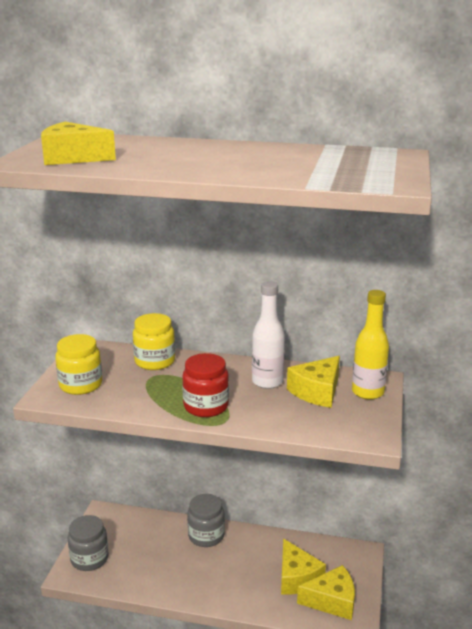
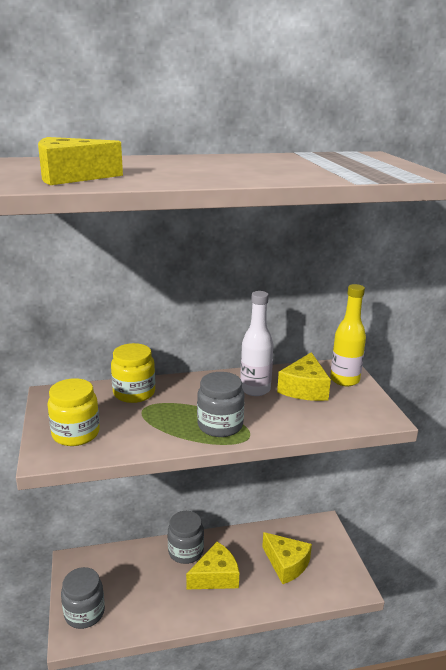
camera: 25 degrees left, 0 degrees up
red jar [182,353,229,417] -> grey jar [197,372,244,437]
yellow cheese [297,565,355,620] -> yellow cheese moved to [186,542,239,589]

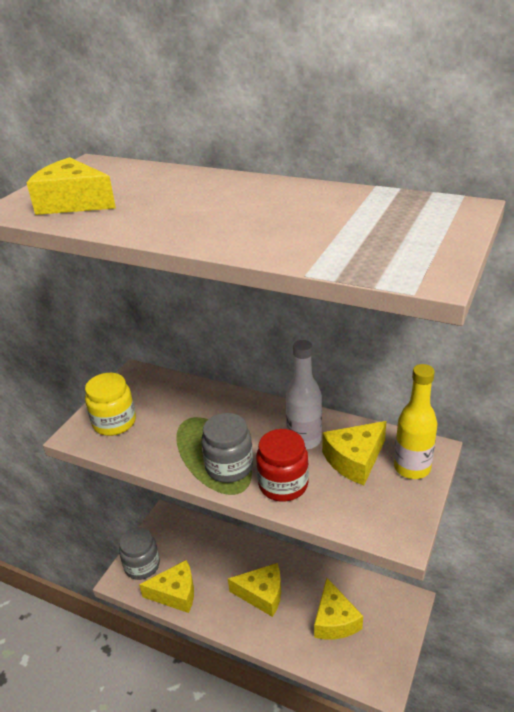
camera: 40 degrees right, 10 degrees up
yellow jar [111,343,155,403] -> none
grey jar [168,511,204,564] -> none
none -> yellow cheese [139,560,194,613]
none -> red jar [256,429,309,502]

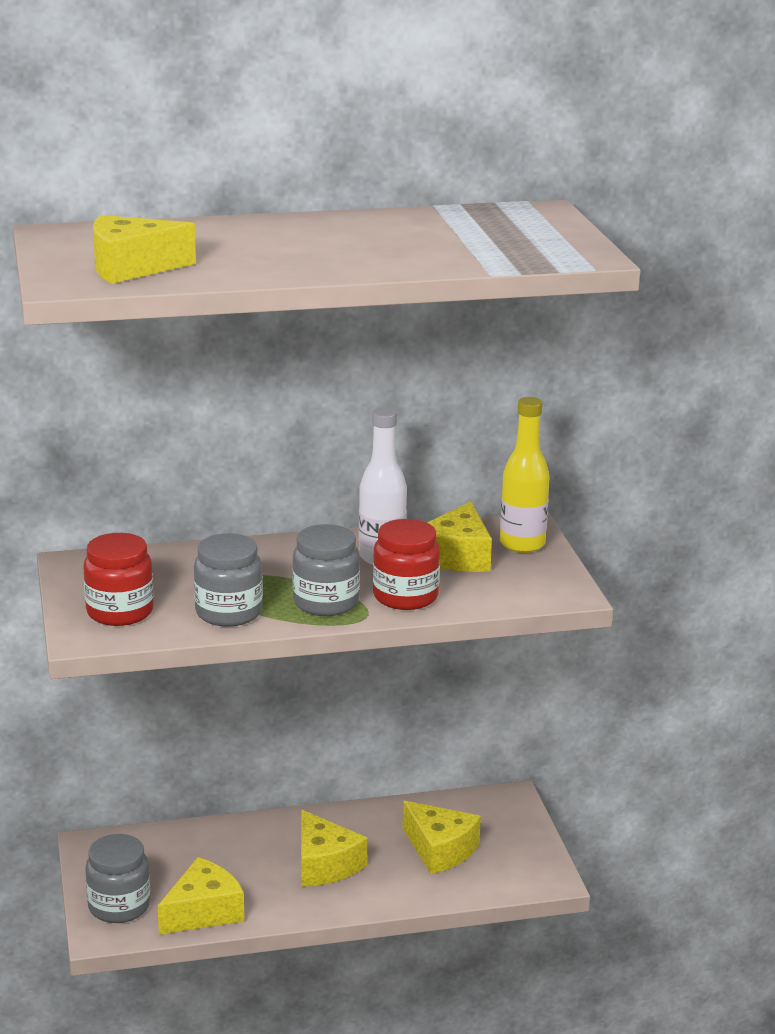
camera: 40 degrees left, 10 degrees down
yellow jar [85,373,136,436] -> red jar [83,533,154,626]
yellow cheese [228,563,281,617] -> yellow cheese turned 90 degrees clockwise [301,810,367,887]
none -> grey jar [194,533,263,627]

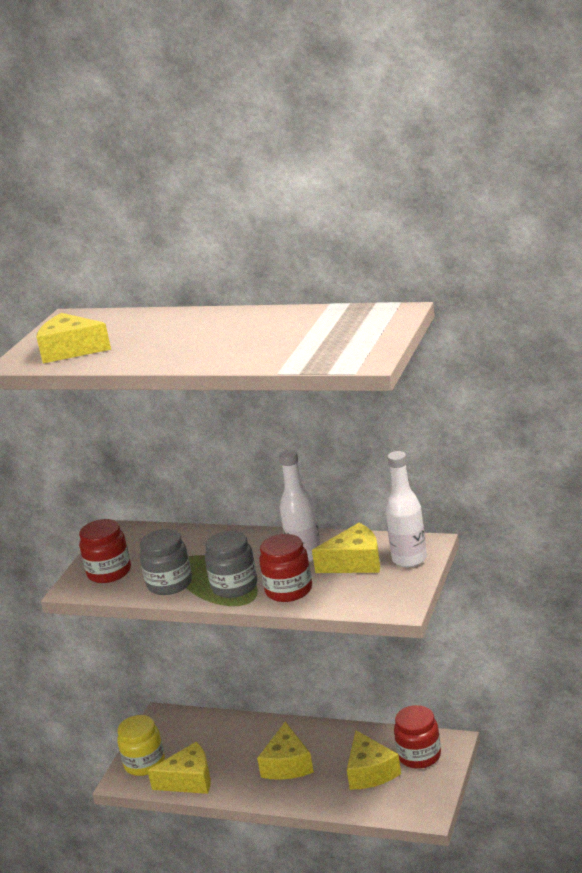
camera: 35 degrees right, 0 degrees up
grey jar [85,834,150,923] -> yellow jar [117,715,165,776]
yellow cheese [427,501,492,572] -> yellow cheese turned 150 degrees counterclockwise [312,523,380,573]
yellow bottle [500,397,550,553] -> white bottle [386,451,427,567]
none -> red jar [394,705,441,769]

